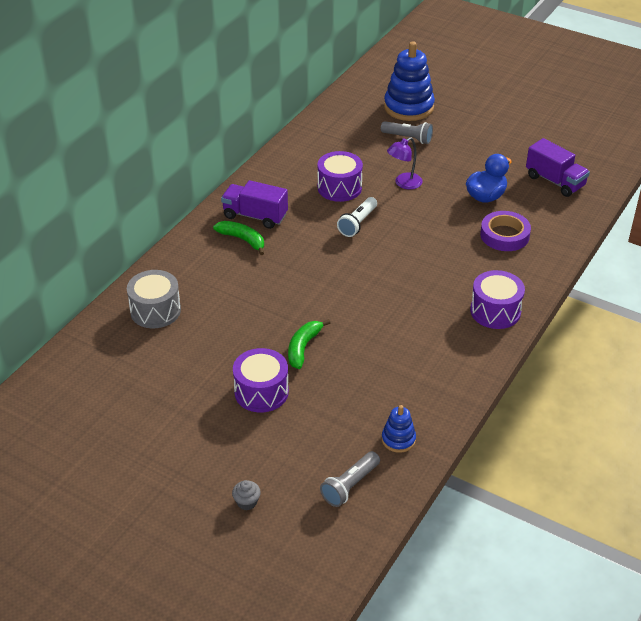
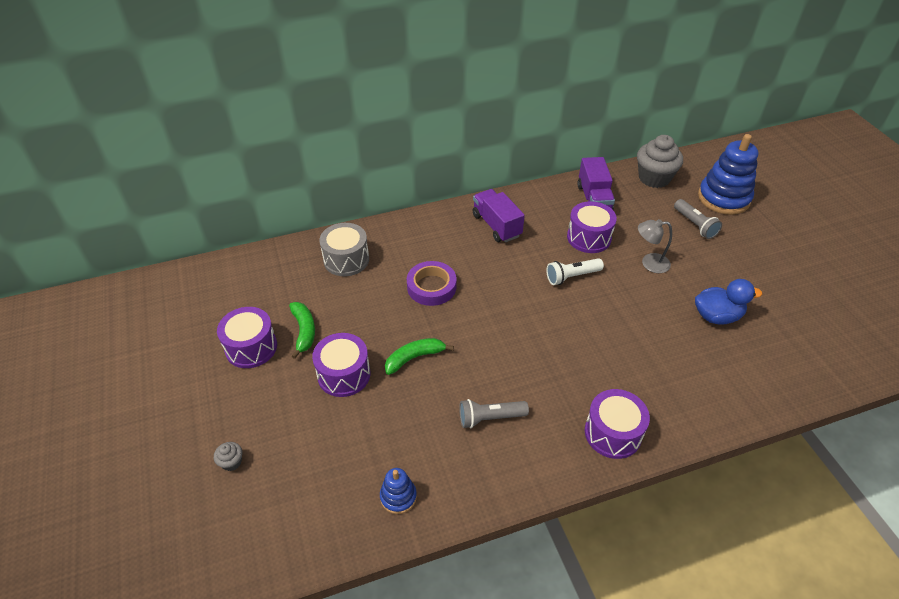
camera: 40 degrees right, 5 degrees up
green banana [213,221,264,255] -> green banana moved to [289,302,315,359]
grey flashlight [320,451,380,507] -> grey flashlight moved to [459,399,529,428]
purple lamp [387,137,423,189] -> grey lamp [638,219,672,273]
purple tape [480,211,531,251] -> purple tape moved to [407,261,457,306]
purple truck [526,138,590,197] -> purple truck moved to [577,157,615,210]
none -> purple drum [217,307,277,368]
none -> grey cupcake [637,135,683,188]

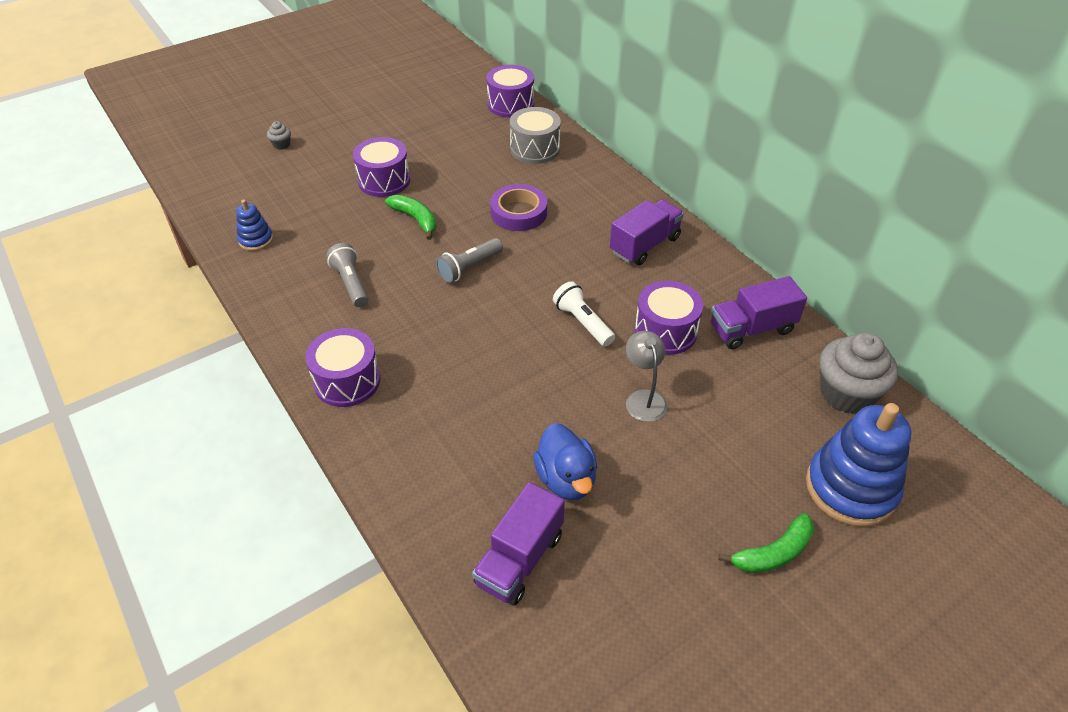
camera: 75 degrees right, 0 degrees up
purple drum [217,307,277,368] -> purple drum moved to [486,65,534,118]
green banana [289,302,315,359] -> green banana moved to [718,513,814,573]
grey flashlight [674,199,722,239] -> grey flashlight moved to [436,238,503,283]
none -> purple truck [472,482,565,606]

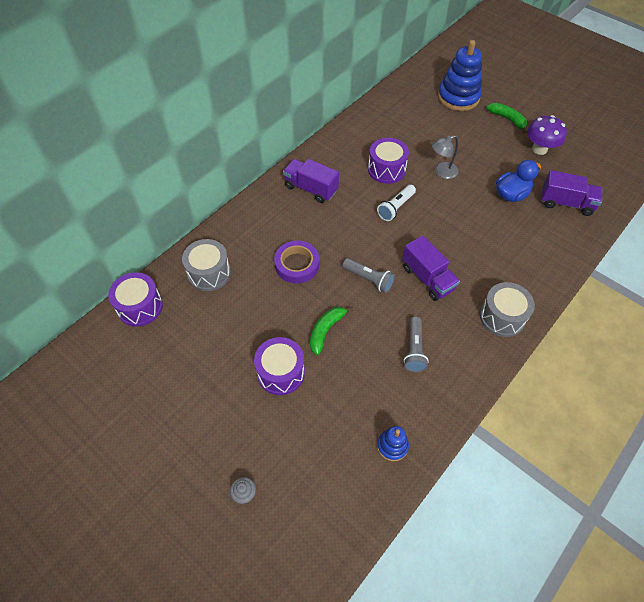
camera: 105 degrees left, 10 degrees up
purple drum [305,328,381,407] -> grey drum [480,282,535,337]
grey flashlight [326,243,369,307] -> grey flashlight turned 45 degrees counterclockwise [403,317,429,372]
purple truck [711,276,807,349] -> purple truck moved to [402,236,460,301]
grey cupcake [819,333,898,414] -> none
none -> purple mushroom [527,115,567,155]

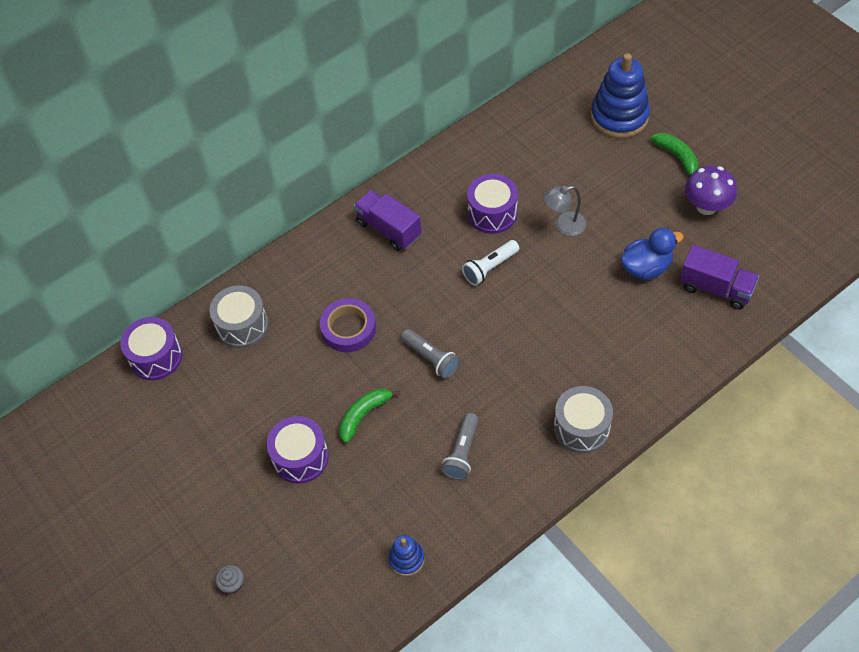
camera: 15 degrees right, 0 degrees up
purple truck [402,236,460,301] -> none

